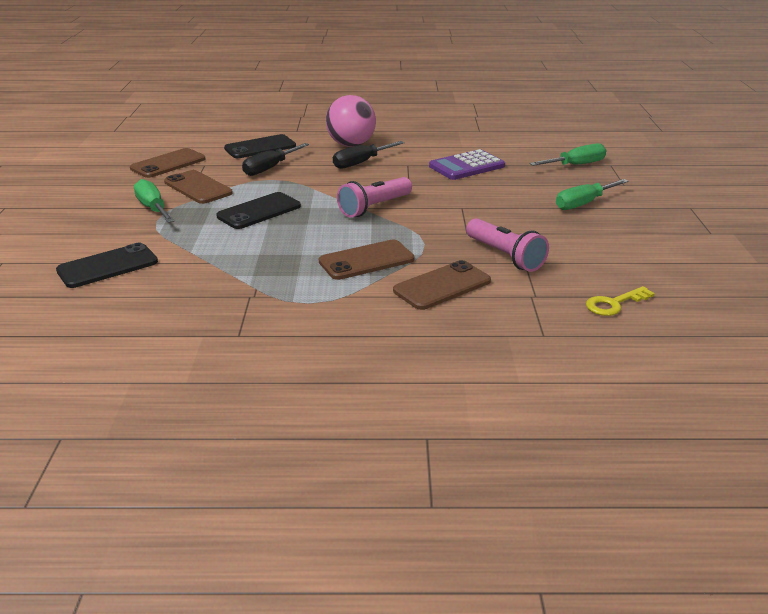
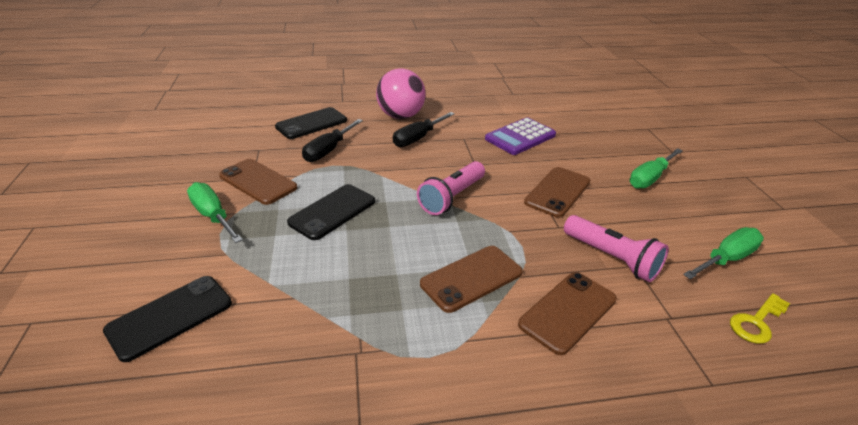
camera: 10 degrees left, 5 degrees up
brown phone [130,148,206,178] -> brown phone moved to [524,167,590,218]
green screwdriver [529,143,606,166] -> green screwdriver moved to [683,227,764,279]

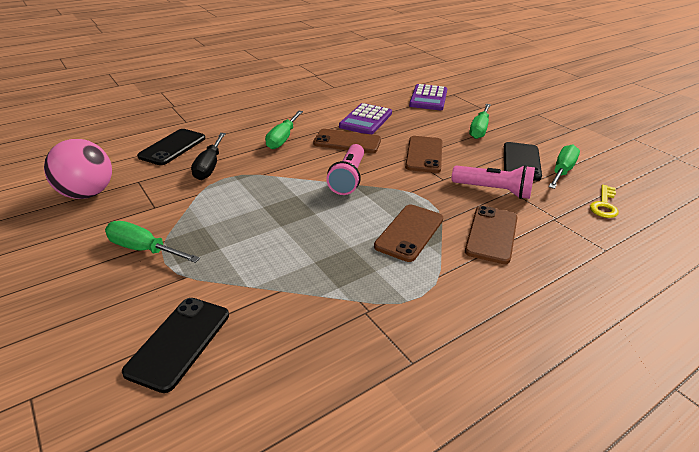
camera: 25 degrees left, 0 degrees up
brown phone [219,159,297,205] -> brown phone moved to [313,129,381,153]
black phone [287,184,375,240] -> black phone moved to [504,142,542,181]
pink ball [376,68,426,119] -> pink ball moved to [44,139,112,199]
black screwdriver [393,112,455,147] -> green screwdriver [265,110,303,149]
none -> purple calculator [409,84,447,110]

